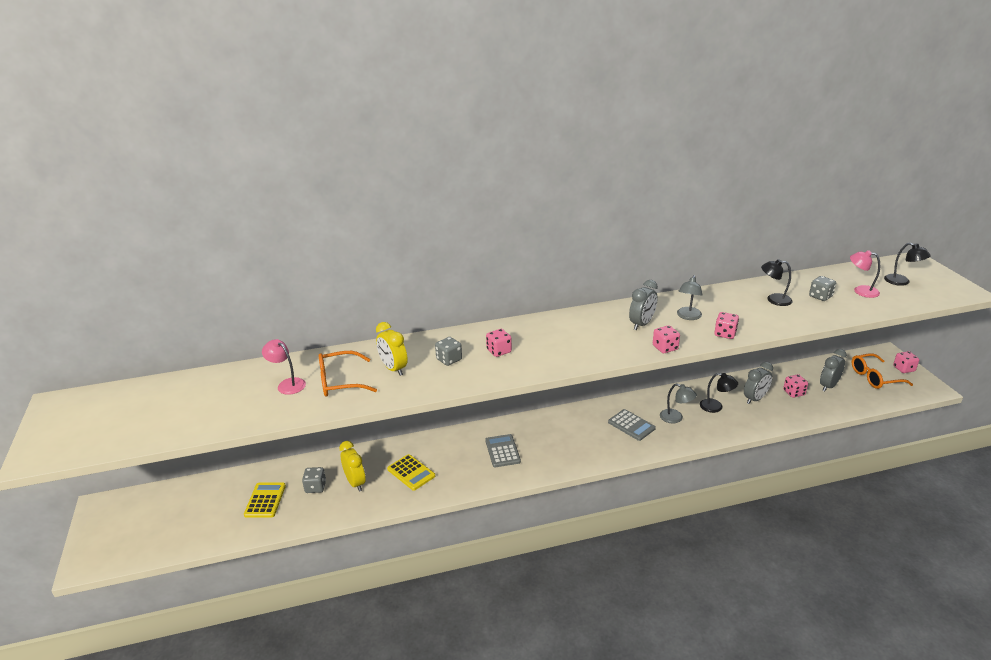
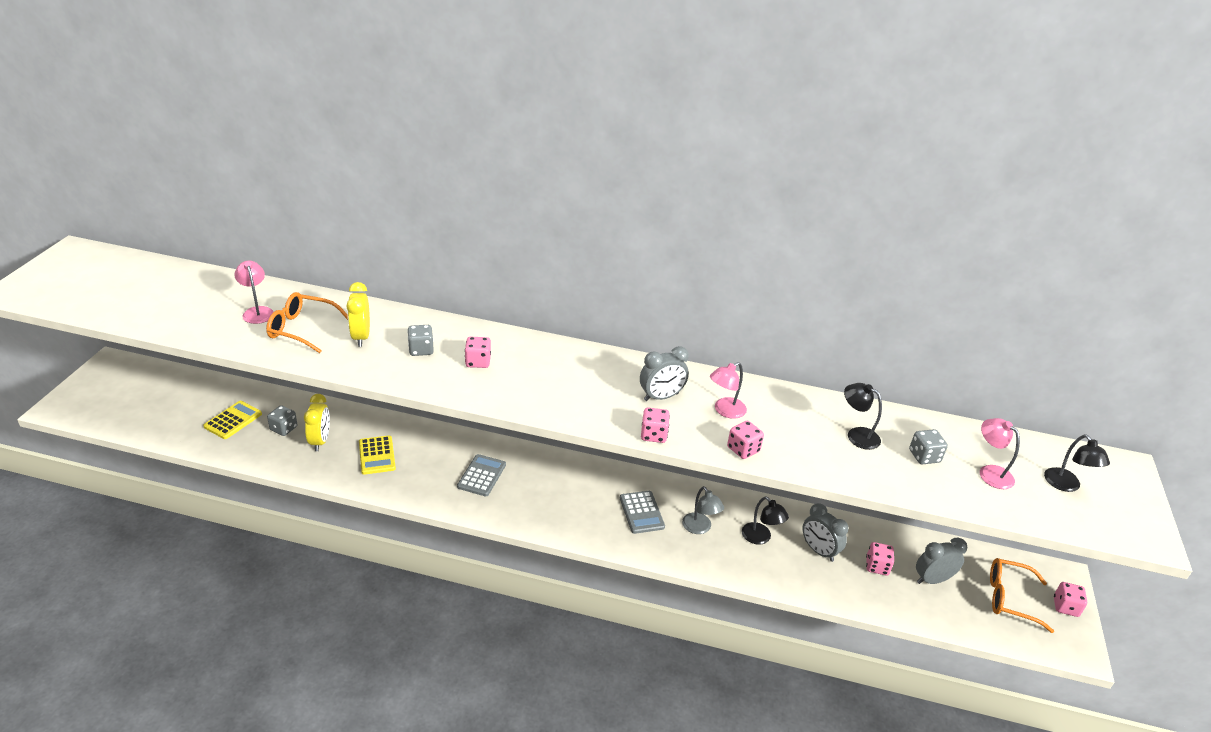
camera: 25 degrees right, 5 degrees up
grey lamp [677,275,702,320] -> pink lamp [710,362,747,419]
grey clock [744,362,773,404] -> grey clock turned 60 degrees clockwise [802,503,849,562]

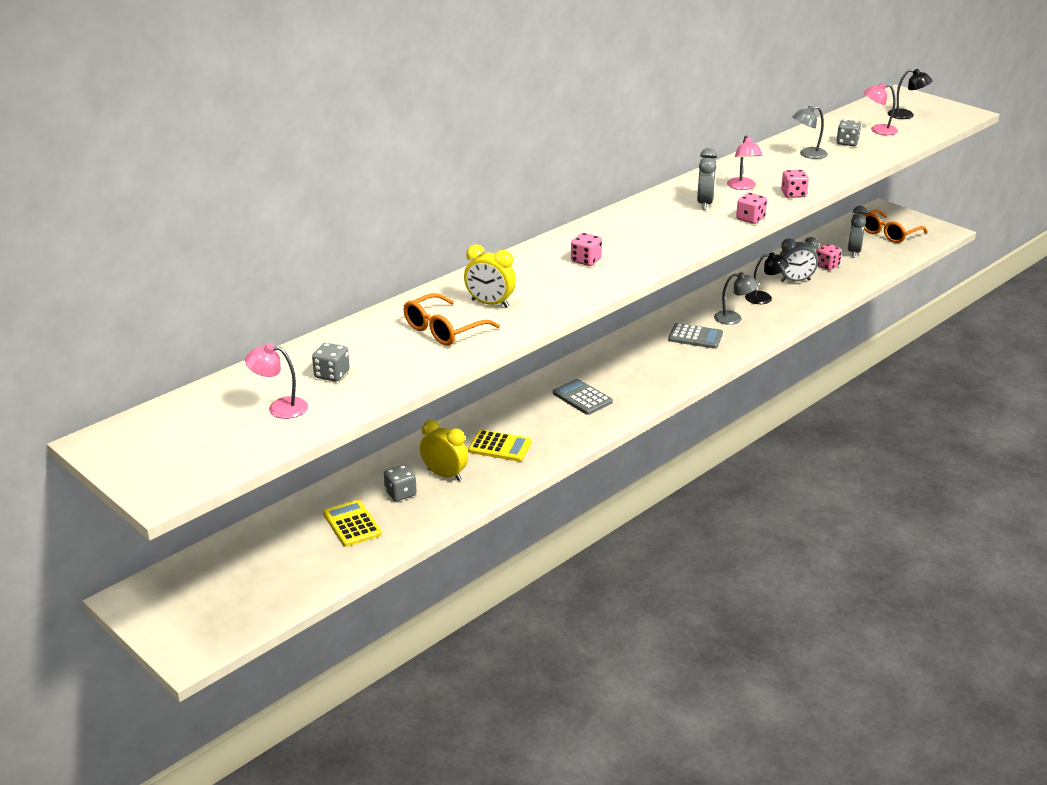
camera: 55 degrees left, 5 degrees down
pink lamp [234,261,274,324] -> pink lamp moved to [245,344,308,419]
grey dice [407,325,434,356] -> grey dice moved to [312,343,349,382]
black lamp [844,383,882,450] -> grey lamp [792,106,828,159]
pink dice [1054,582,1087,617] -> none

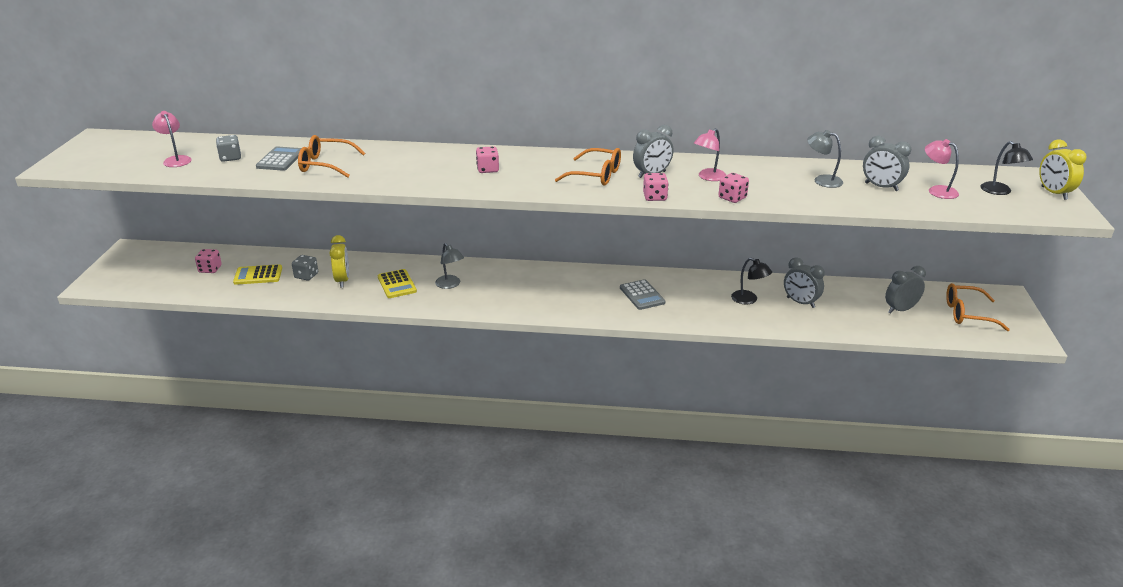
camera: 50 degrees right, 0 degrees up
yellow calculator [323,500,382,547] -> yellow calculator turned 120 degrees counterclockwise [233,264,282,285]
yellow clock [464,245,516,308] -> yellow clock moved to [1039,140,1086,200]
grey calculator [553,379,613,415] -> grey calculator moved to [256,147,301,171]
grey lamp [714,272,758,325] -> grey lamp moved to [435,243,464,289]
pink dice [816,244,842,270] -> pink dice moved to [195,249,222,273]
grey dice [837,120,861,146] -> grey clock [863,136,911,191]
none -> orange glasses [555,148,621,186]

